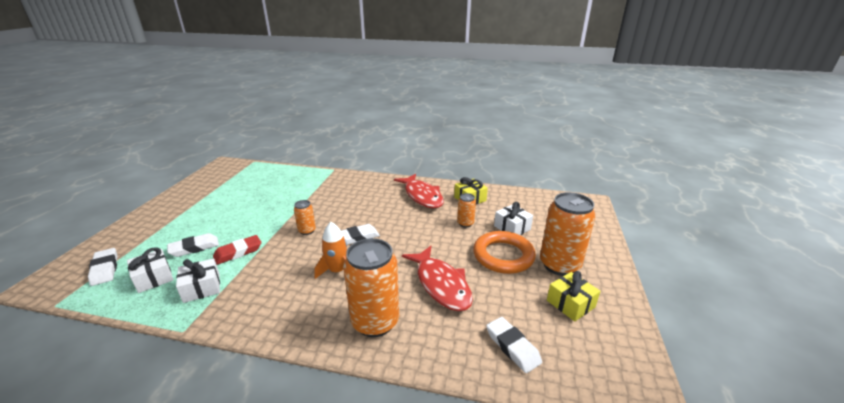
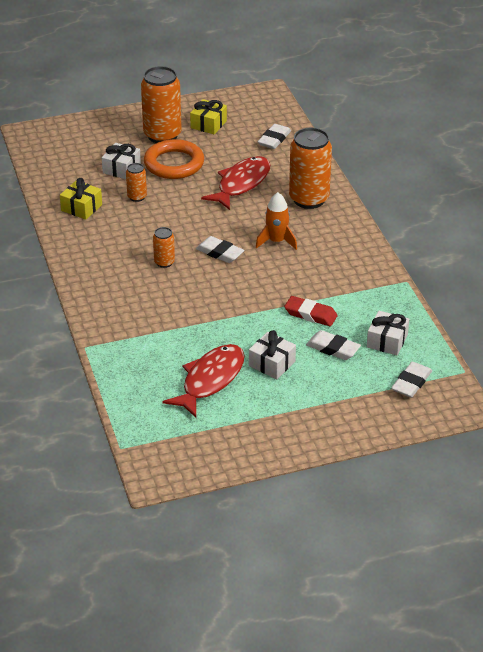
camera: 120 degrees left, 10 degrees up
white gift [176,258,220,303] -> white gift moved to [249,330,296,379]
orange can [294,200,316,235] -> orange can moved to [153,227,175,268]
red fish [394,174,444,209] -> red fish moved to [163,344,245,417]

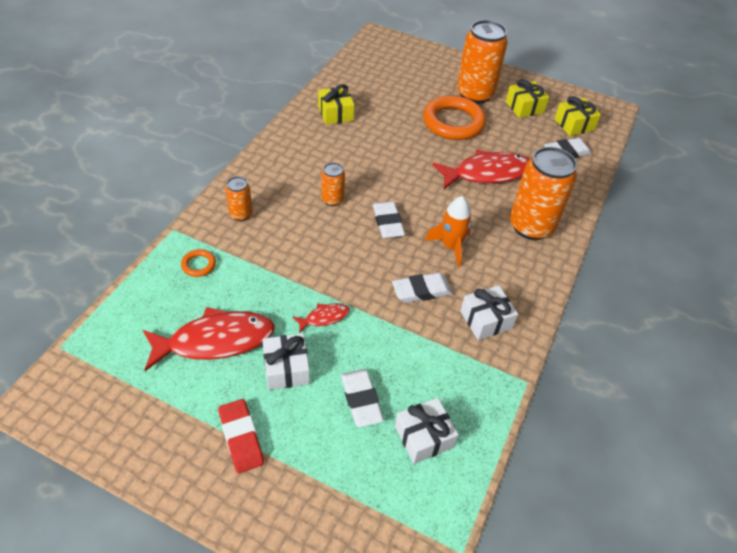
camera: 40 degrees right, 10 degrees up
white gift [102,143,141,179] -> white gift moved to [460,285,518,340]
orange can [126,163,147,202] -> orange can moved to [225,176,253,221]
red eraser [284,296,338,326] -> red eraser moved to [218,399,264,473]
white eraser [391,362,432,398] -> white eraser moved to [392,273,453,303]
none -> orange ring [181,249,216,277]
none -> red fish [293,303,350,333]
none -> yellow gift [554,96,601,136]

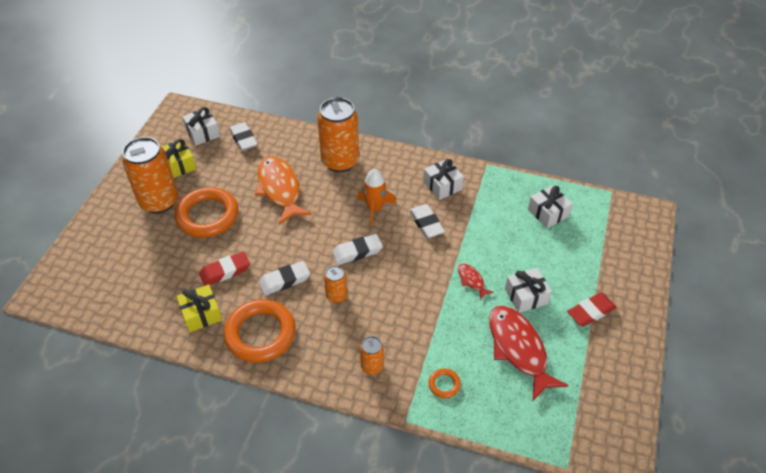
camera: 95 degrees left, 0 degrees up
white eraser [341,369,384,427] -> white eraser moved to [259,261,310,296]
red fish [433,150,530,189] -> orange fish [255,156,312,224]
yellow gift [554,96,601,136] -> white gift [182,107,220,146]
none -> red eraser [199,251,250,286]
none -> orange ring [224,299,296,363]

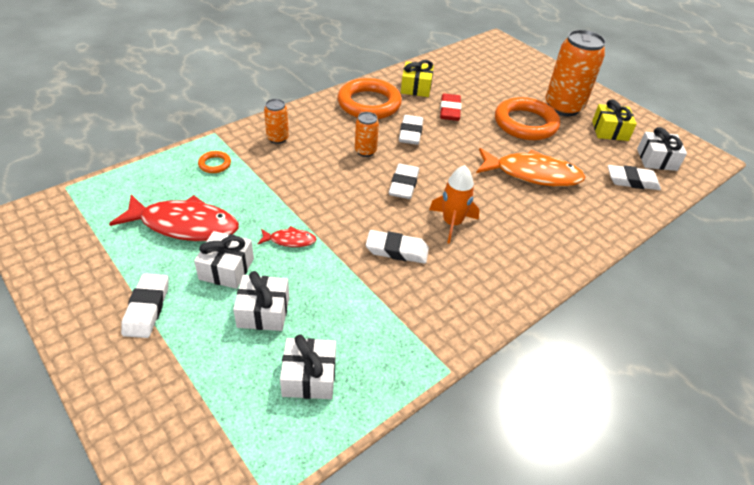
camera: 120 degrees right, 5 degrees down
orange can [317,97,359,172] -> none
white gift [423,159,464,200] -> white gift moved to [233,271,289,331]
red eraser [567,292,617,327] -> white eraser [121,273,168,338]

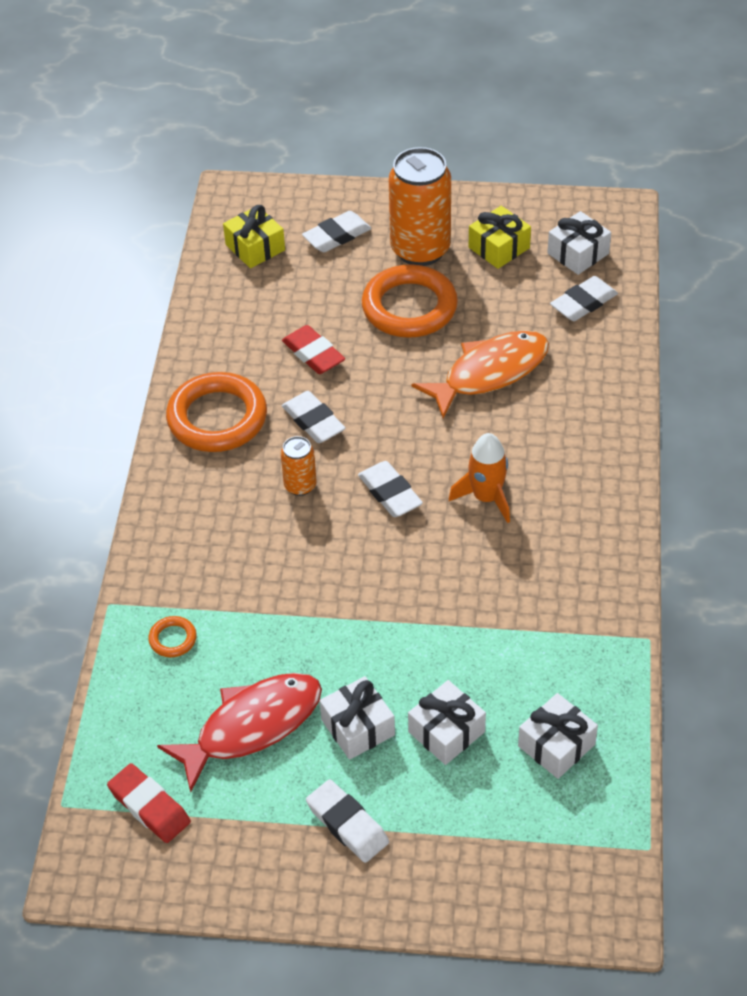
camera: 40 degrees left, 5 degrees up
red fish [258,226,317,247] -> none
orange can [264,99,289,144] -> none
white eraser [366,230,429,264] -> white eraser moved to [302,211,371,252]
yellow gift [401,60,434,97] -> yellow gift moved to [223,205,285,268]
none -> red eraser [107,763,191,843]

